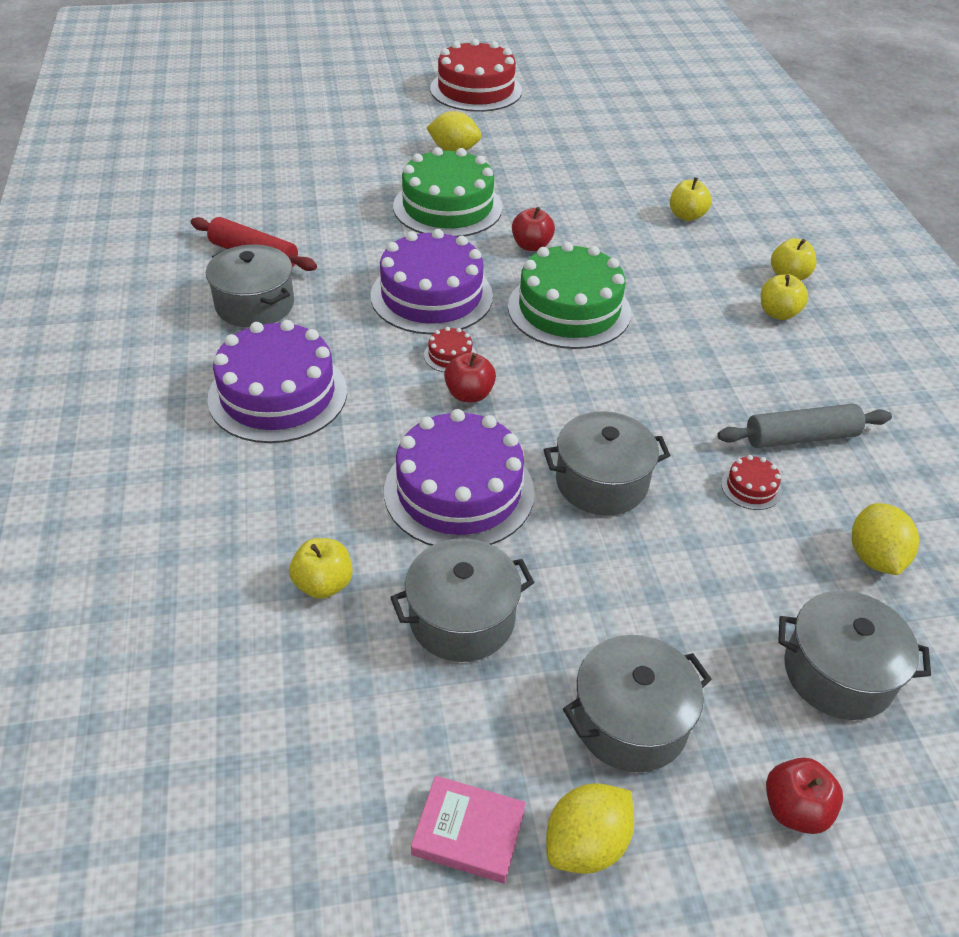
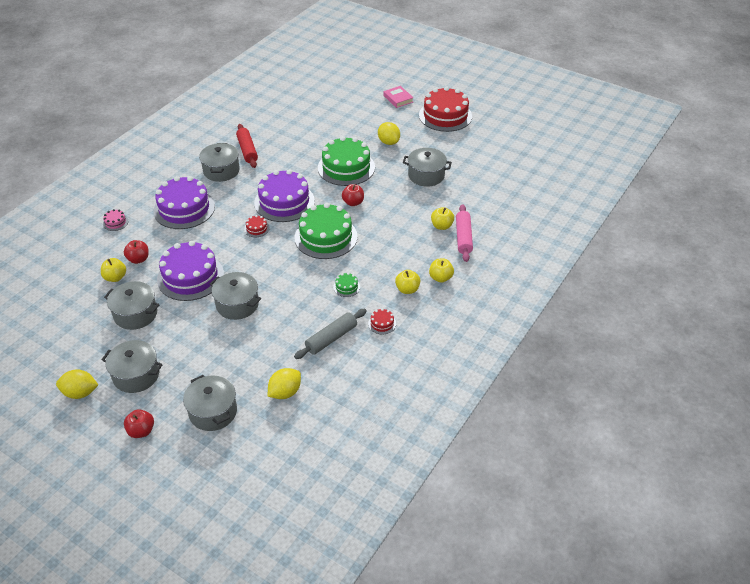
camera: 45 degrees right, 0 degrees up
pink book [411,776,526,883] -> pink book moved to [383,86,414,108]
red apple [444,352,496,402] -> red apple moved to [124,240,149,264]
grey rolling pin [717,404,892,448] -> grey rolling pin turned 75 degrees counterclockwise [294,309,367,359]
red cake [721,455,782,510] -> red cake moved to [368,308,396,334]
none -> pink cake [103,209,128,231]
none -> green cake [333,273,360,297]
none -> grey pot [403,148,452,187]
none -> pink rolling pin [456,204,473,262]

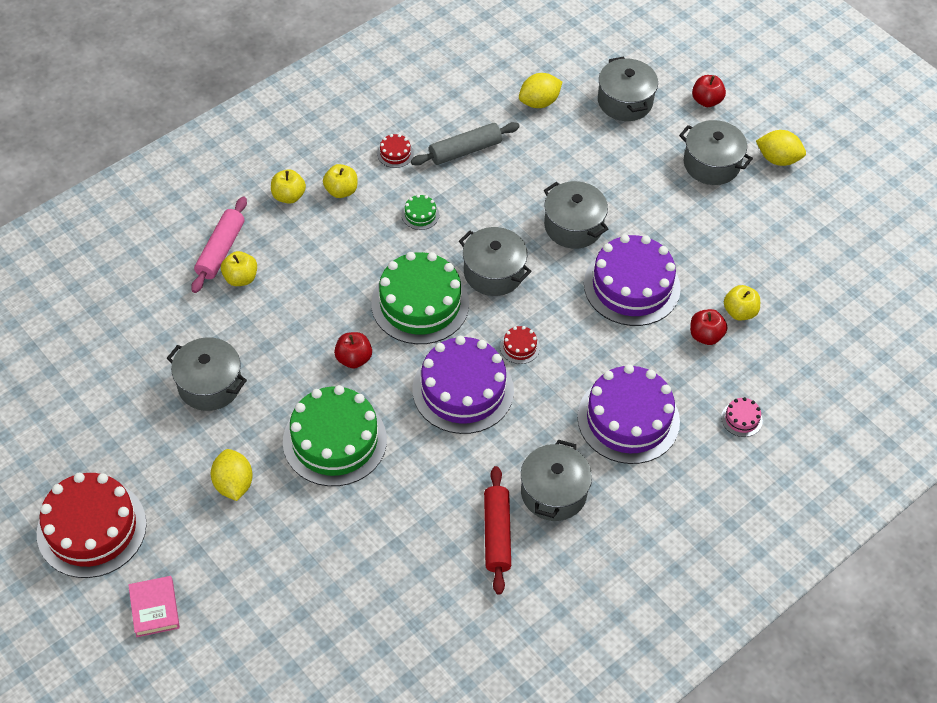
camera: 165 degrees left, 10 degrees up
grey pot [104,281,159,330] -> grey pot moved to [459,227,532,296]

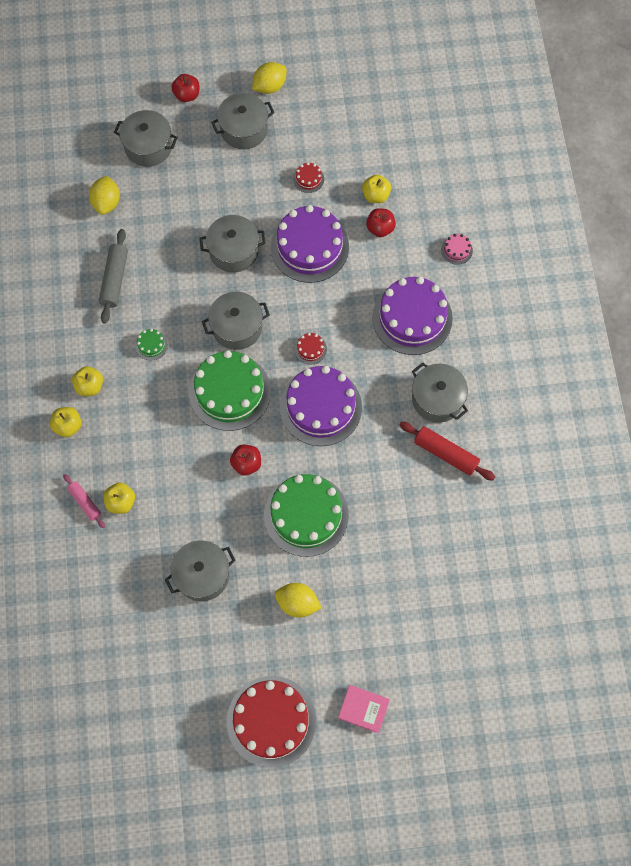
camera: 55 degrees left, 15 degrees up
pink rolling pin [191,197,247,293] -> pink rolling pin [63,474,105,528], size x0.63
red cake [377,134,414,168] -> red cake moved to [293,162,324,193]

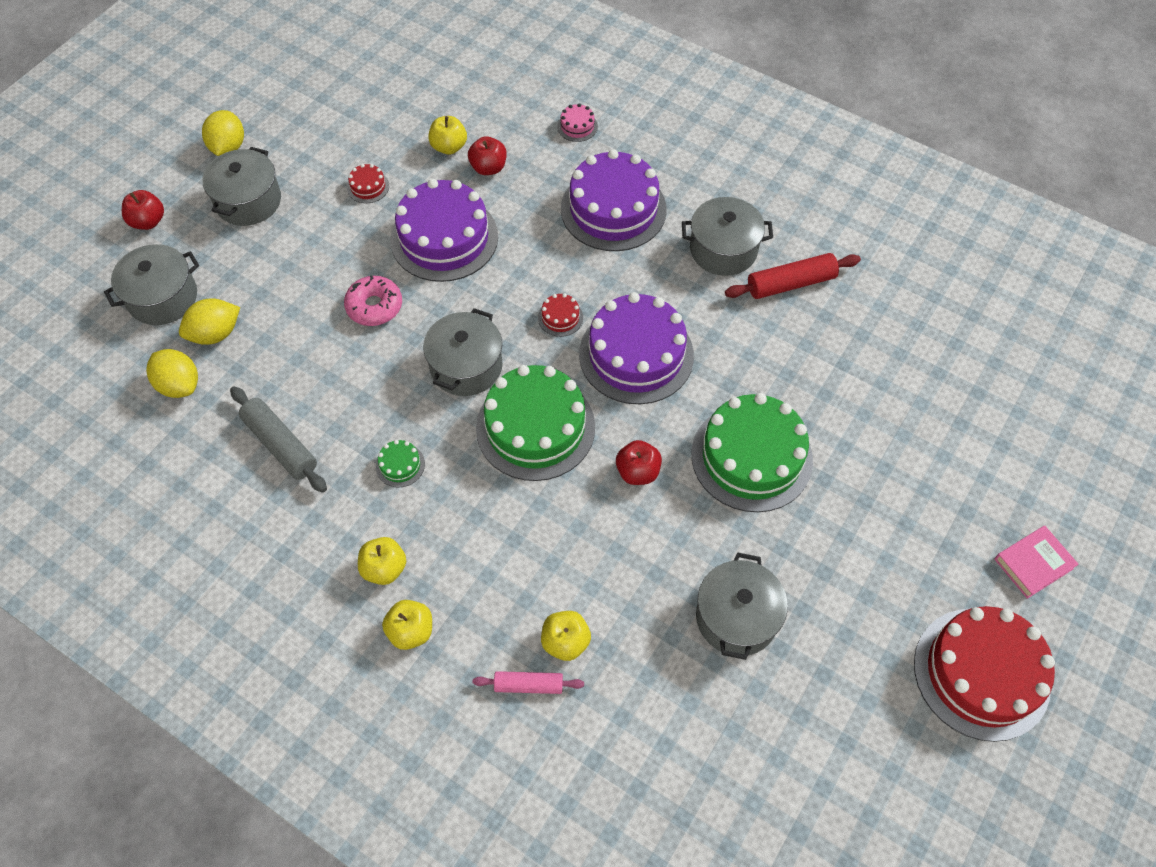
camera: 50 degrees left, 10 degrees down
grey pot [200,215,266,273] -> pink donut [344,275,402,326]
yellow lemon [275,583,321,618] -> yellow lemon moved to [179,298,240,345]

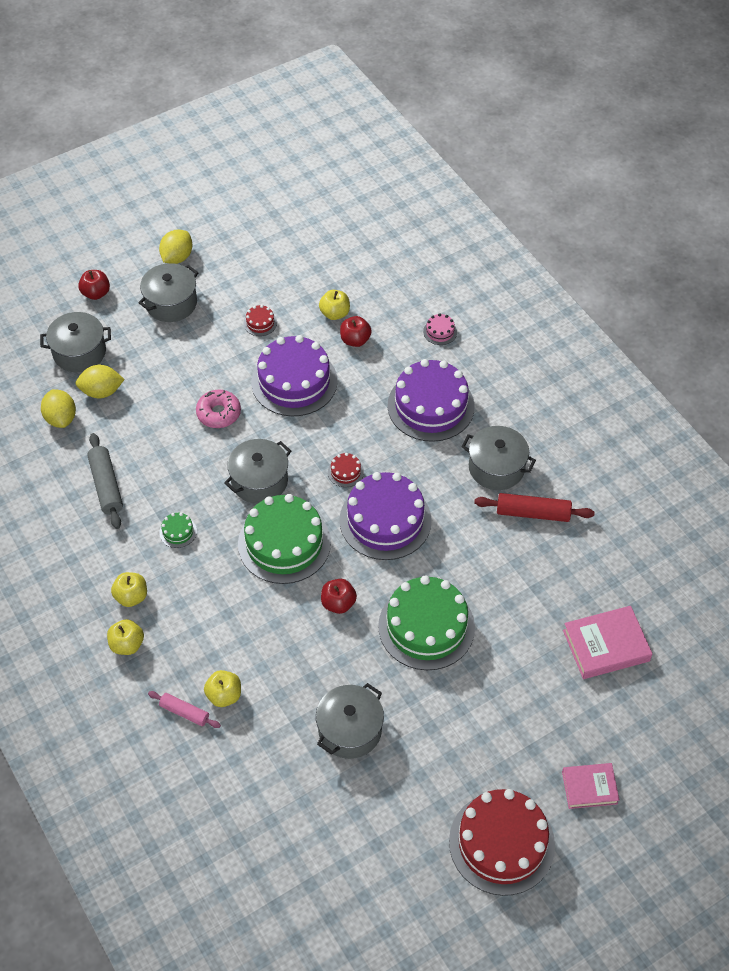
camera: 25 degrees right, 5 degrees down
none -> pink book [563,606,653,679]

